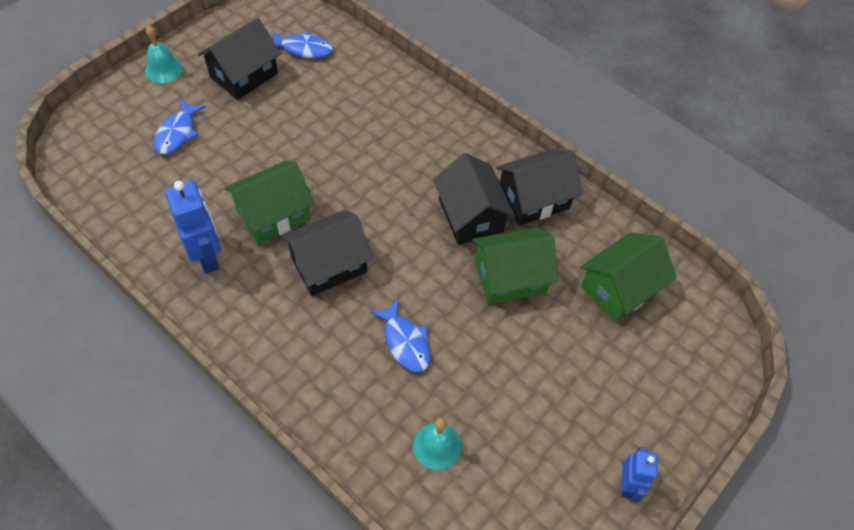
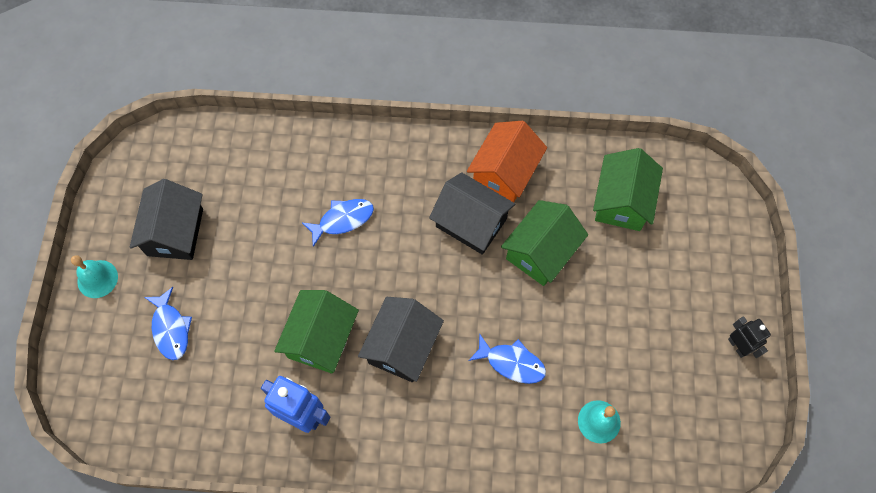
camera: 35 degrees left, 10 degrees up
blue fish [273,31,333,58] -> blue fish moved to [302,199,374,247]
black house [496,149,583,226] -> orange house [467,121,547,202]
blue robot [621,447,658,502] -> black robot [728,316,771,358]

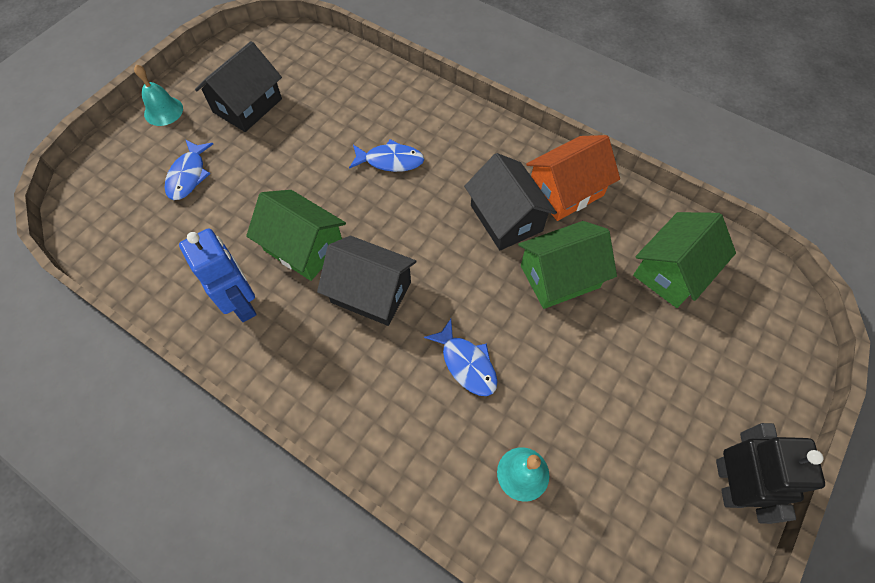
camera: 30 degrees right, 5 degrees down
green house [274,290,359,374] -> green house turned 75 degrees clockwise [246,190,346,281]
black house [358,297,444,382] -> black house turned 60 degrees clockwise [317,236,416,326]
black robot [728,316,771,358] -> black robot [716,423,825,524], size x1.63

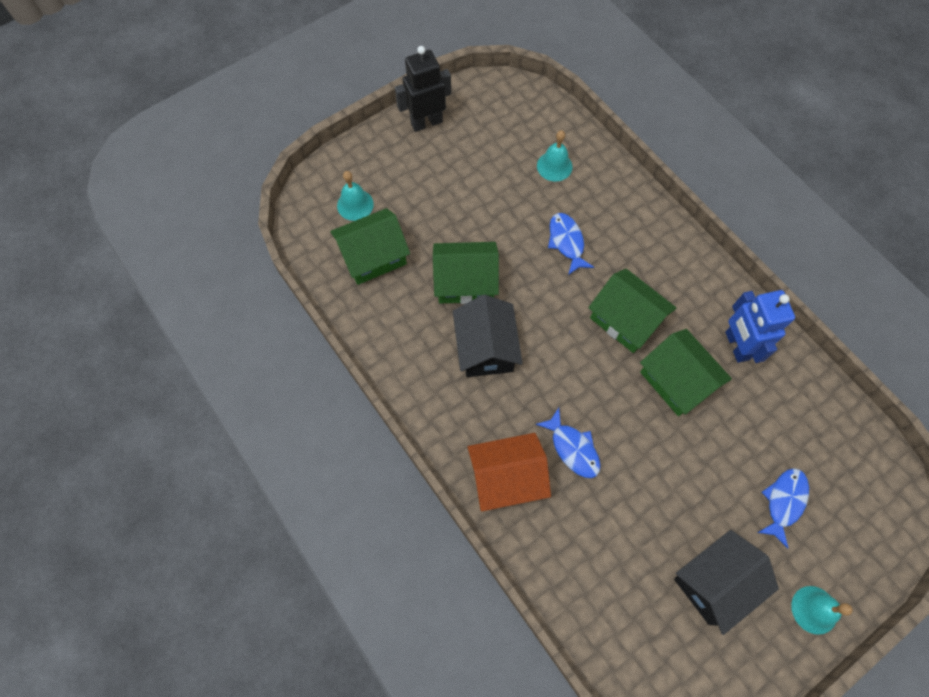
camera: 160 degrees left, 5 degrees up
black house [317,236,416,326] -> green house [588,269,676,353]
blue fish [349,139,424,172] -> blue fish turned 150 degrees counterclockwise [535,408,601,478]
orange house [526,135,620,221] -> orange house moved to [468,433,551,511]
black robot [716,423,825,524] -> black robot turned 45 degrees clockwise [395,46,451,132]
none -> turquoise bell [337,171,374,221]

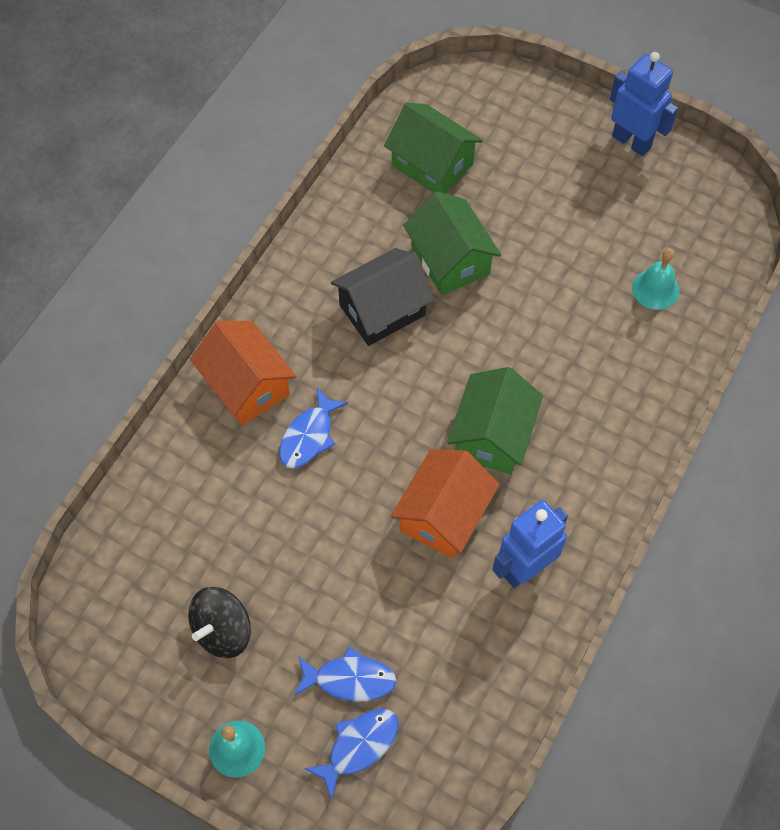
camera: 65 degrees right, 5 degrees down
turquoise bell [337,171,374,221] -> none
black robot [395,46,451,132] -> blue robot [610,52,678,156]
blue fish [548,213,594,275] -> blue fish moved to [304,709,398,800]
green house [640,329,732,416] -> orange house [391,449,500,559]
black house [674,530,779,635] -> black spinning top [188,587,251,658]

